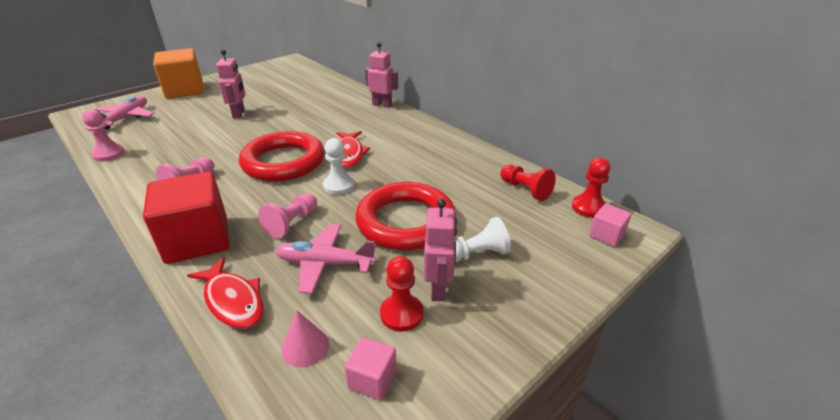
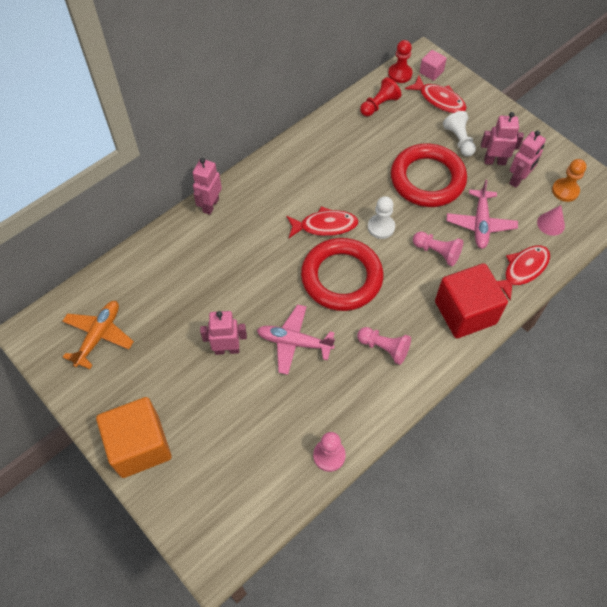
camera: 90 degrees left, 25 degrees up
pink plane [94,96,155,129] -> pink plane moved to [257,304,335,375]
pink cube [344,337,397,400] -> orange pawn [552,159,586,202]
red pawn [380,256,424,332] -> pink robot [509,131,546,188]
none -> orange plane [62,301,134,369]
none -> red fish [405,75,467,113]

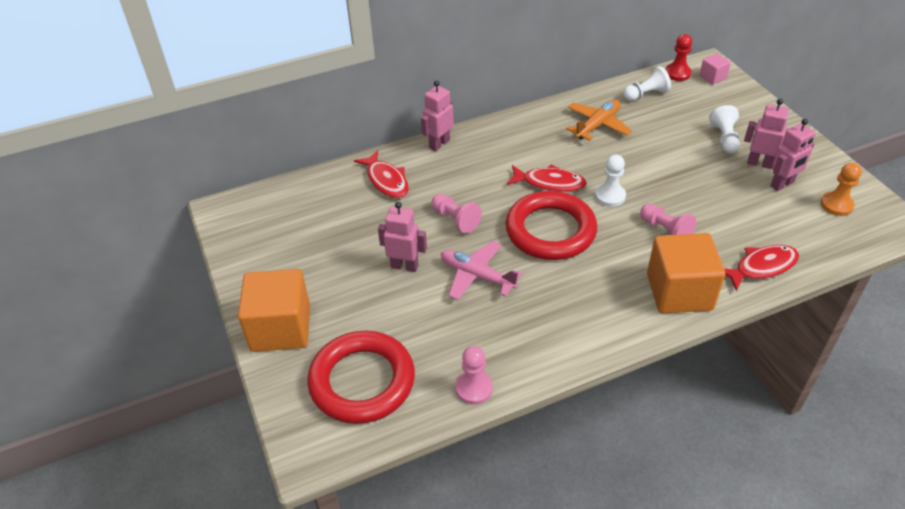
camera: 20 degrees right, 15 degrees down
orange plane [62,301,134,369] -> orange plane moved to [566,100,632,141]
pink pawn [357,327,411,365] -> pink pawn moved to [432,194,482,233]
red pawn [360,77,401,116] -> white pawn [623,66,671,101]
red ring [391,144,467,207] -> red ring moved to [307,331,415,424]
red fish [405,75,467,113] -> red fish moved to [354,150,409,198]
red cube [435,263,508,339] -> orange cube [647,233,725,313]
pink plane [447,180,518,249] -> none
pink cone [537,205,565,236] -> none

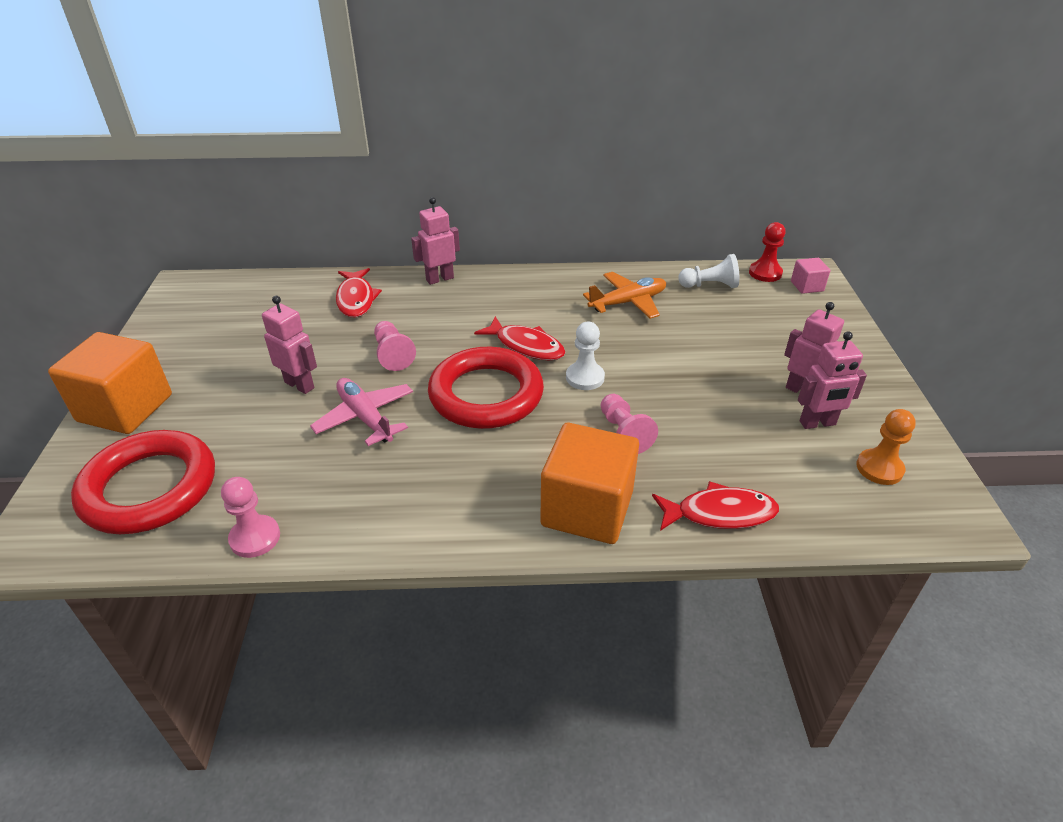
camera: 20 degrees right, 5 degrees down
white pawn [709,105,740,153] -> none

